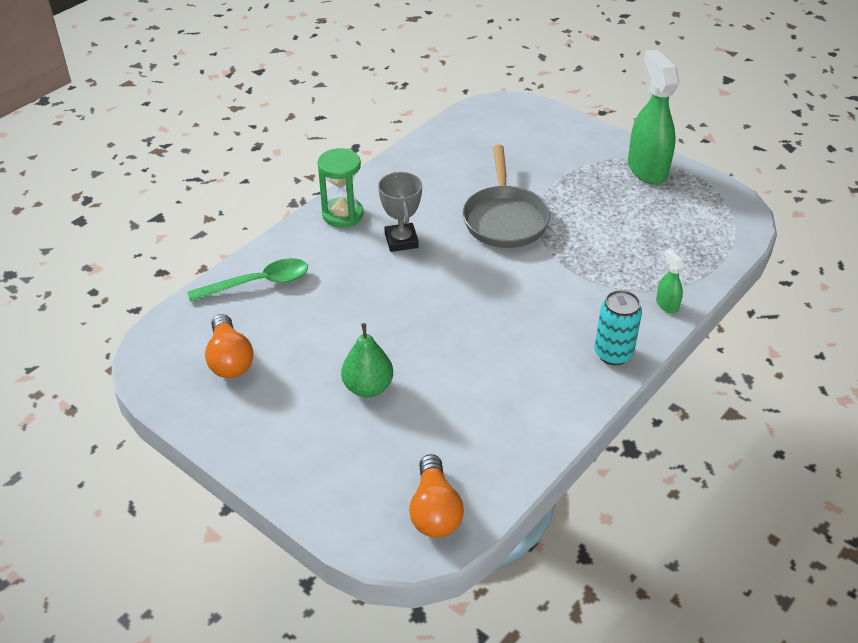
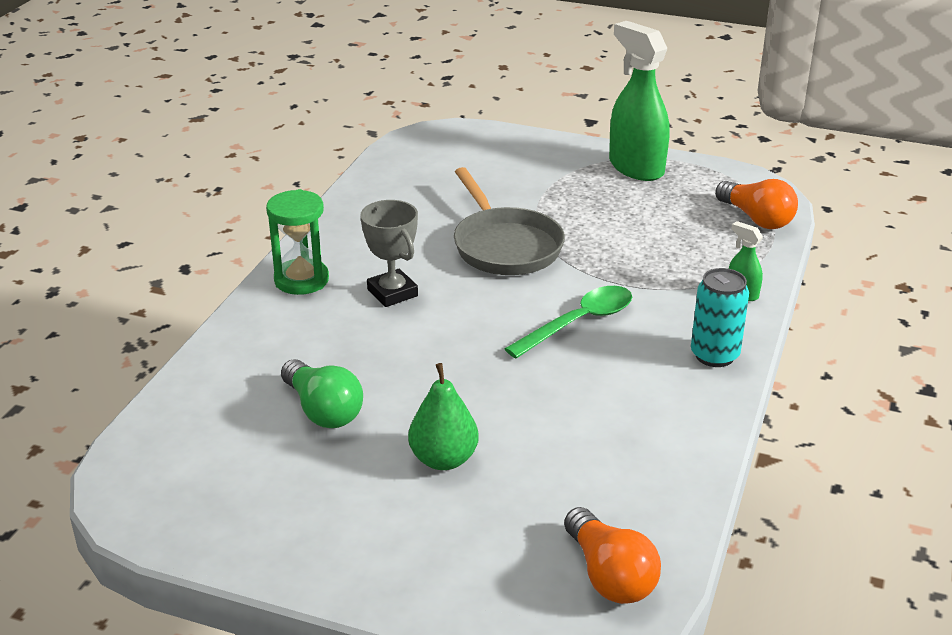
camera: 20 degrees left, 10 degrees down
green spoon [188,258,308,302] -> green spoon moved to [505,286,632,359]
orange light bulb [205,314,253,378] -> orange light bulb moved to [715,179,798,229]
none -> green light bulb [281,359,363,428]

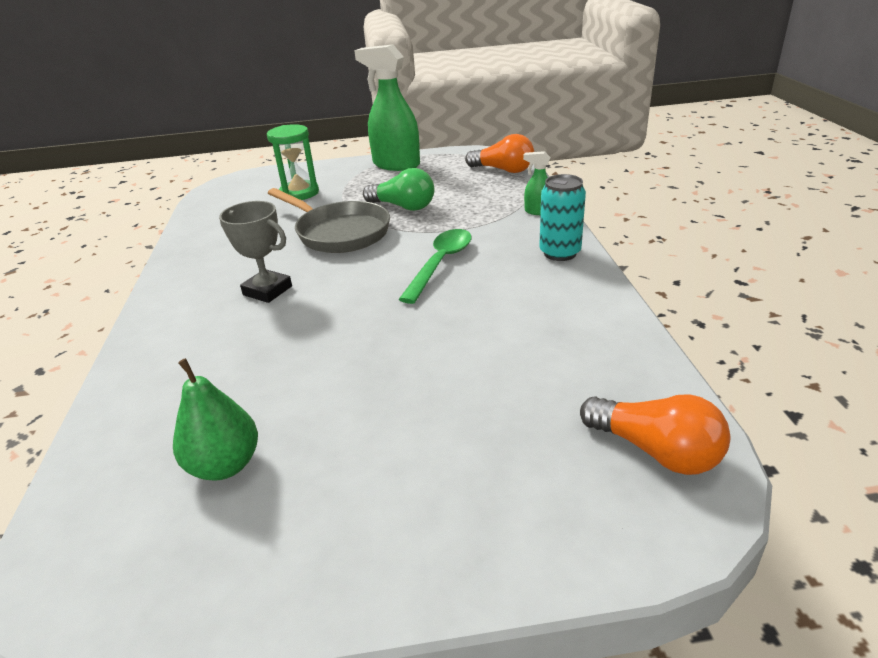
camera: 25 degrees left, 0 degrees up
green hourglass [266,189,329,295] -> green hourglass moved to [267,124,319,200]
green light bulb [281,359,363,428] -> green light bulb moved to [363,168,434,211]
green pear [408,363,479,470] -> green pear moved to [173,358,258,481]

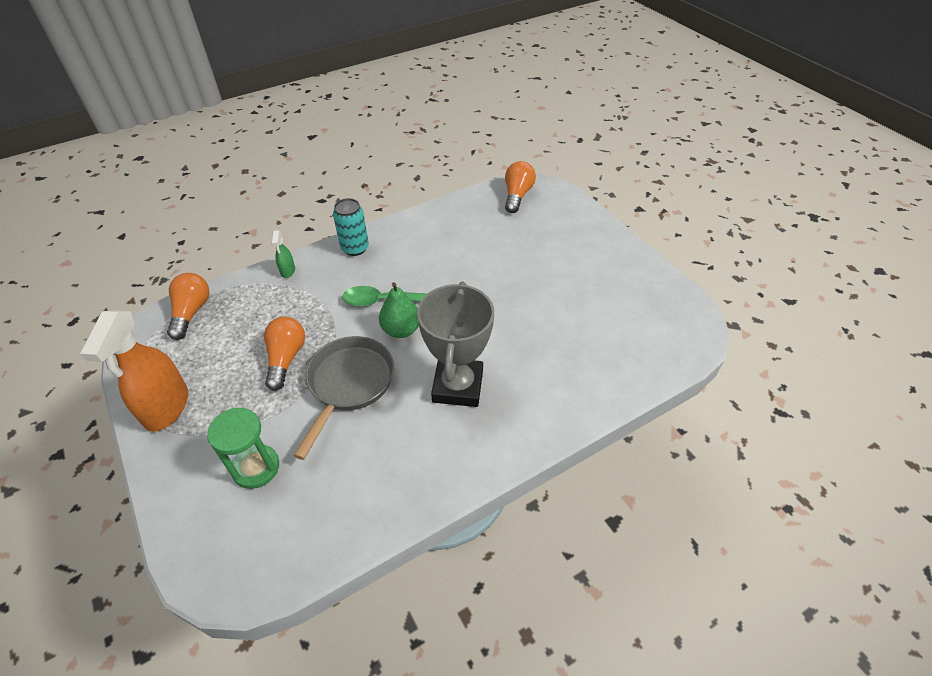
camera: 115 degrees left, 15 degrees up
green pear [173,358,258,481] -> green pear moved to [379,282,419,338]
grey trophy [219,201,292,303] -> grey trophy [417,281,494,407], size x1.60
green spray bottle [354,44,420,171] -> orange spray bottle [80,310,188,432]
green light bulb [363,168,434,211] -> orange light bulb [264,317,305,391]

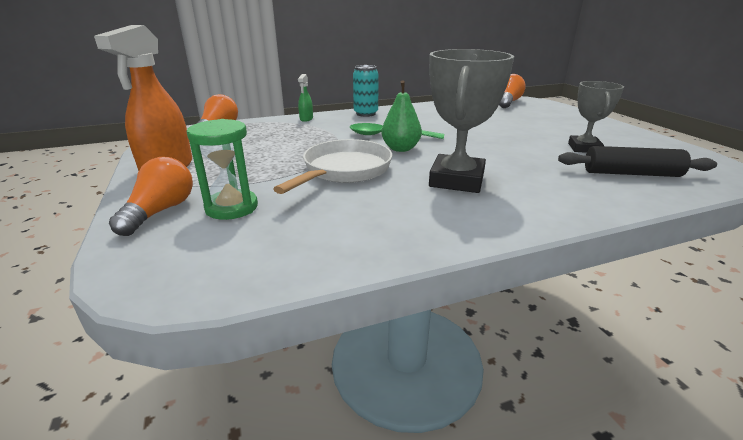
camera: 10 degrees right, 20 degrees down
orange light bulb [264,317,305,391] -> orange light bulb moved to [109,157,193,236]
grey pan [293,336,394,460] -> white pan [273,139,392,194]
none -> black rolling pin [558,146,717,177]
none -> grey trophy [568,81,624,153]

